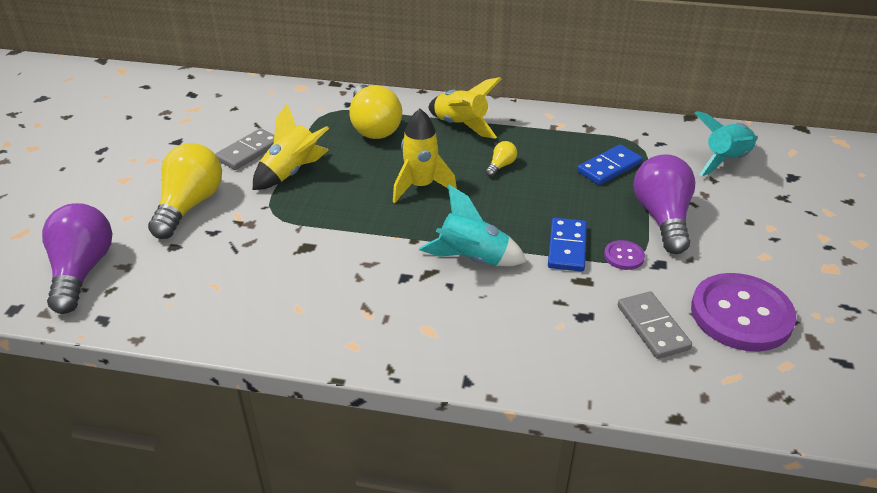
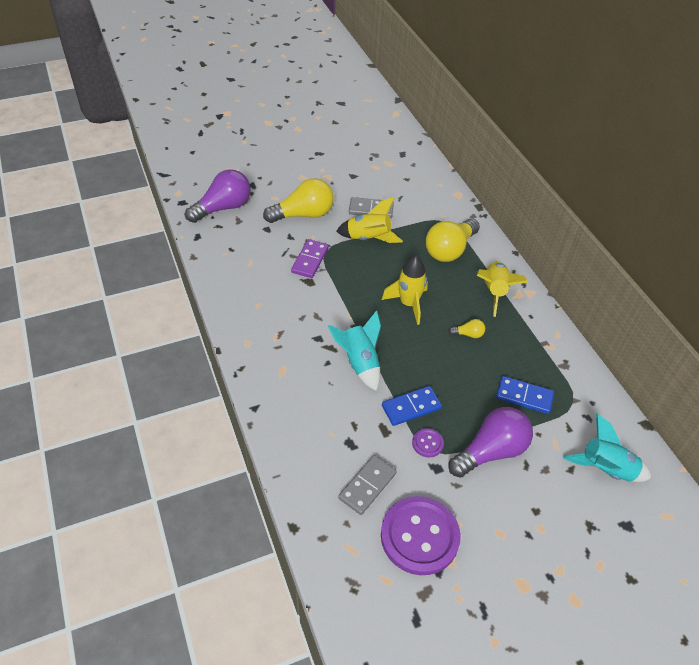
camera: 55 degrees right, 10 degrees up
none -> purple domino [291,239,329,278]

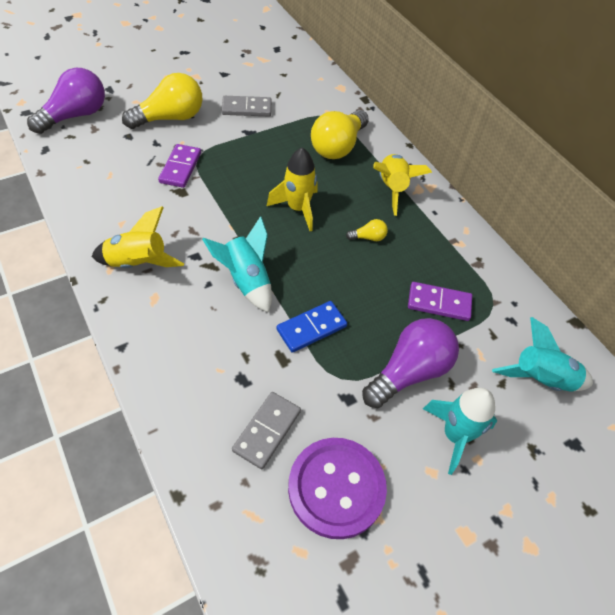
camera: 10 degrees left, 5 degrees up
yellow rocket [336,197,403,243] -> yellow rocket moved to [92,206,184,268]
purple button [412,428,444,458] -> none
blue domino [496,376,554,414] -> purple domino [408,282,472,321]
none -> turquoise rocket [423,388,497,475]

